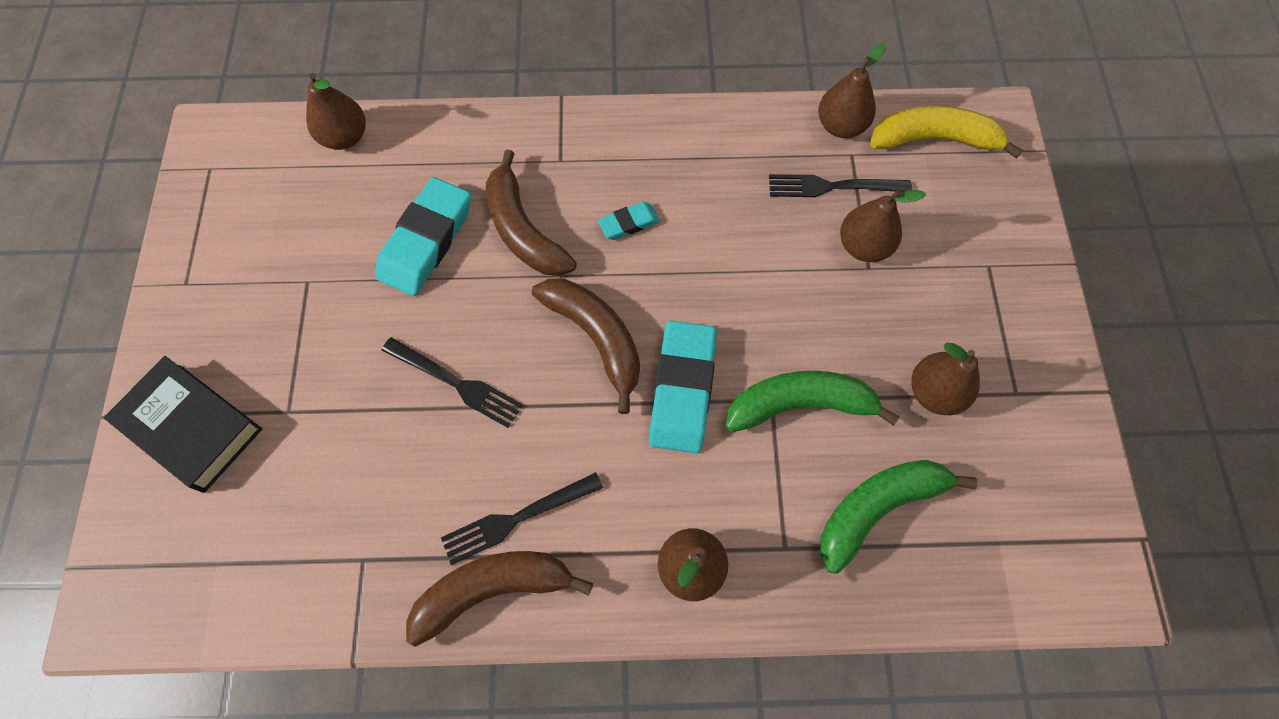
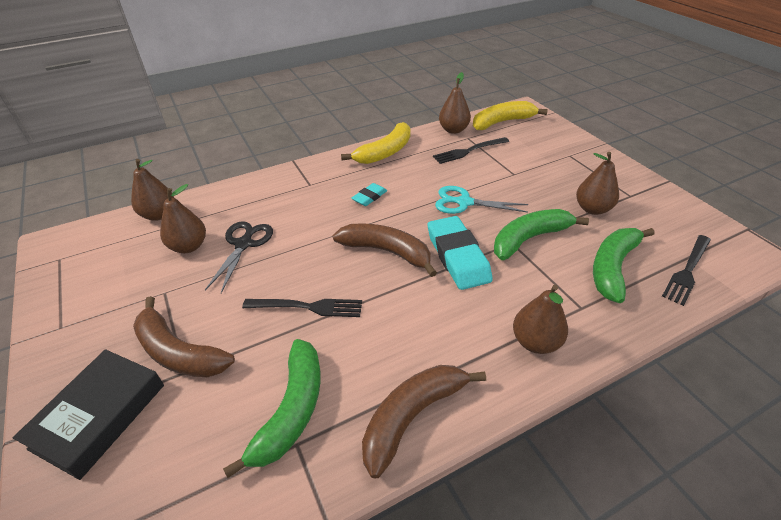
camera: 25 degrees left, 25 degrees down
black book [104,356,262,493] -> black book turned 75 degrees counterclockwise [13,349,164,480]
turquoise eraser [375,177,471,296] -> black scissors [205,221,273,293]
black fork [441,472,603,565] -> black fork moved to [662,235,711,306]
brown banana [486,149,577,276] -> brown banana moved to [133,296,235,377]
brown pear [840,190,926,262] -> brown pear moved to [160,184,206,253]
none -> green banana [223,339,320,478]
none -> yellow banana [341,122,411,164]
none -> turquoise scissors [435,186,528,214]

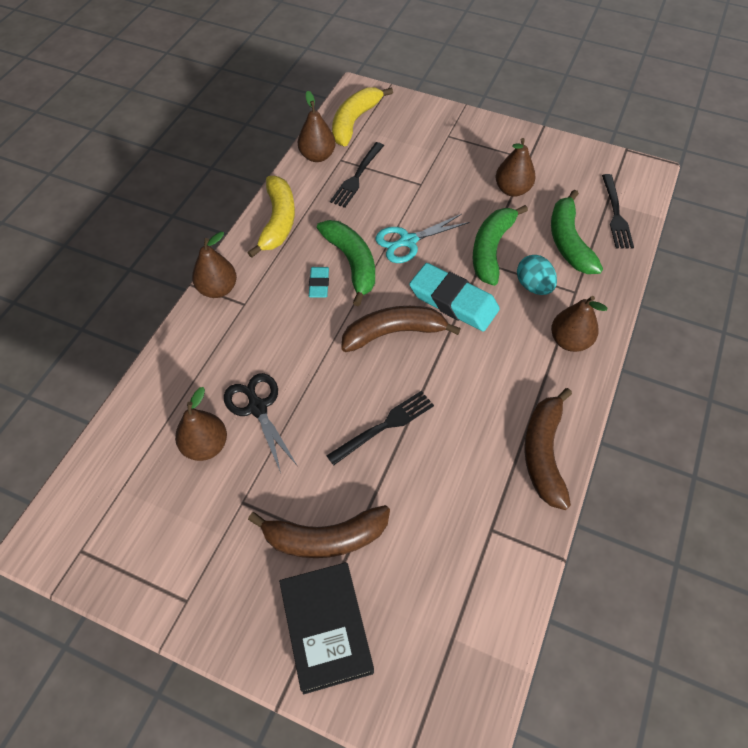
camera: 40 degrees left, 15 degrees up
brown pear [131,159,174,221] -> brown pear moved to [192,232,237,298]
green banana [223,339,320,478] -> green banana moved to [317,220,375,306]
none -> turquoise egg [517,255,557,295]

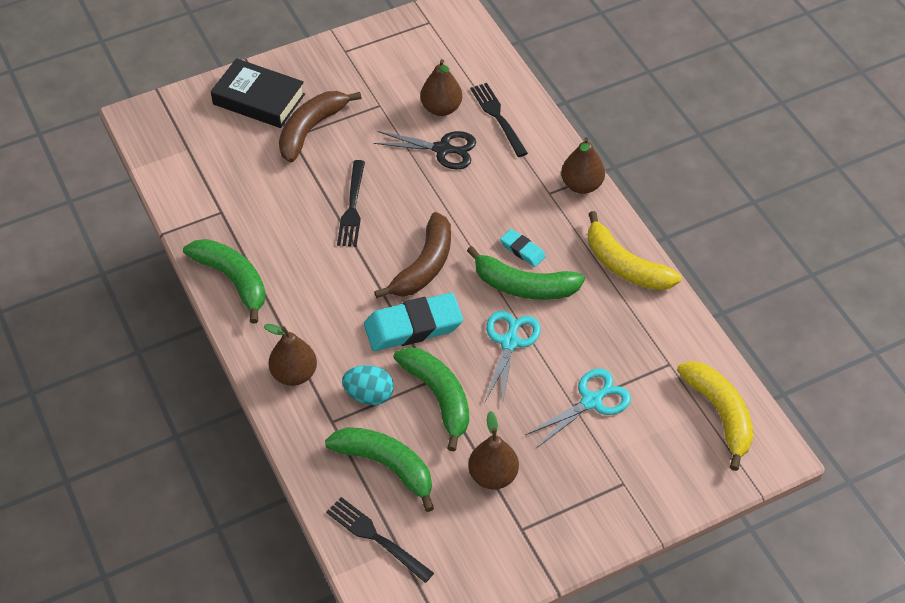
camera: 130 degrees right, 5 degrees down
brown pear [298,91,336,162] -> none
black fork [330,142,384,208] -> black fork moved to [470,83,528,157]
brown banana [524,388,572,510] -> green banana [183,239,266,324]
none -> turquoise scissors [525,369,631,448]

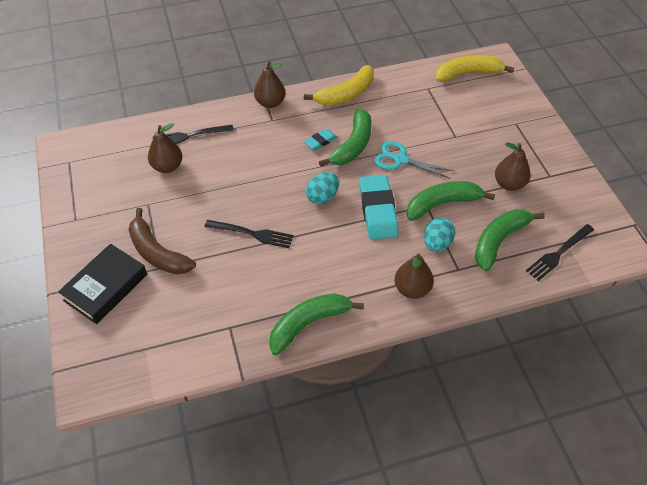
camera: 80 degrees left, 0 degrees up
black scissors [374,131,476,170] -> none
brown banana [374,212,451,298] -> turquoise egg [306,172,339,204]
turquoise scissors [525,369,631,448] -> none

